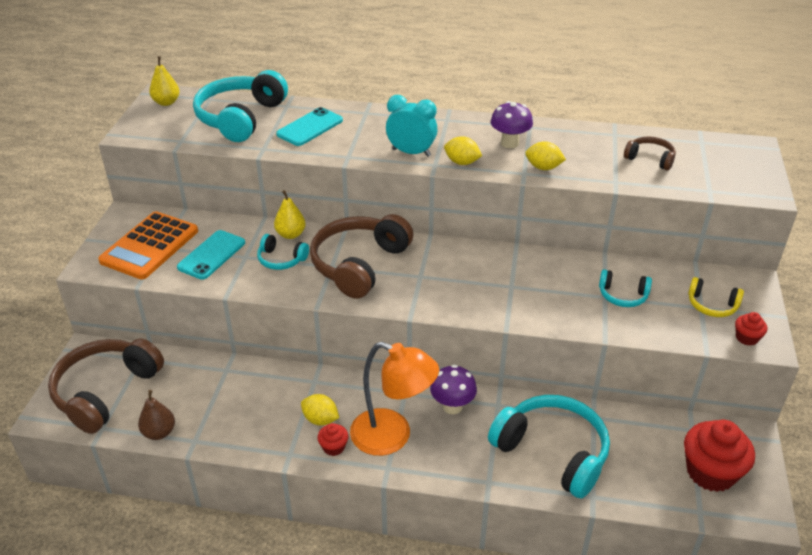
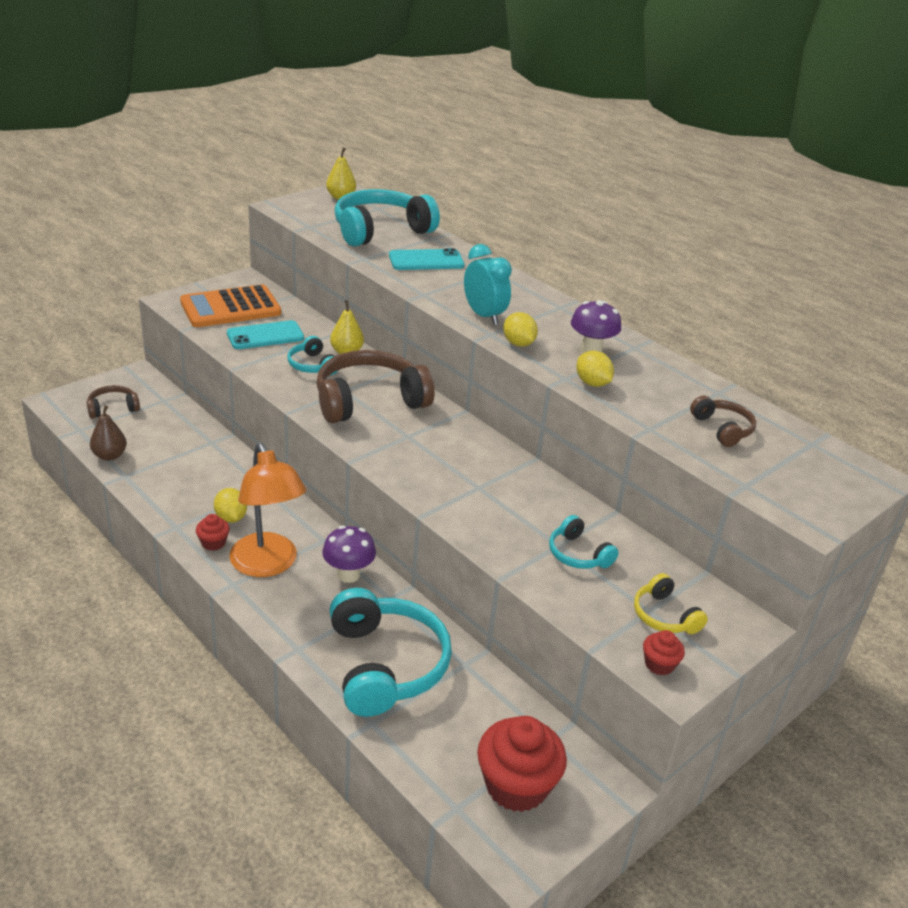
camera: 35 degrees right, 5 degrees down
brown headphones [48,339,164,434] -> brown headphones [87,385,140,418], size x0.49

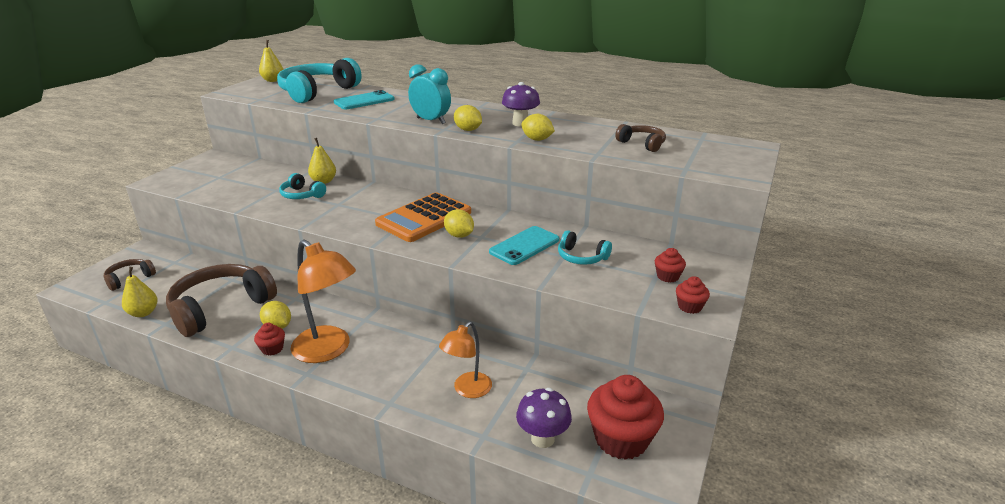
camera: 20 degrees left, 5 degrees down
brown pear [90,405,127,461] -> yellow pear [122,267,158,317]
orange calculator [180,284,281,327] -> orange calculator moved to [375,192,471,242]
turquoise phone [227,320,304,349] -> turquoise phone moved to [489,226,559,265]
brown headphones [317,350,435,423] -> brown headphones moved to [166,264,277,337]
purple mushroom [322,525,376,583] -> purple mushroom moved to [516,388,572,448]
turquoise headphones [330,588,452,717] -> orange lamp [439,322,492,398]
yellow headphones [634,573,708,634] -> red cupcake [655,248,686,283]
none -> yellow lemon [444,209,474,238]

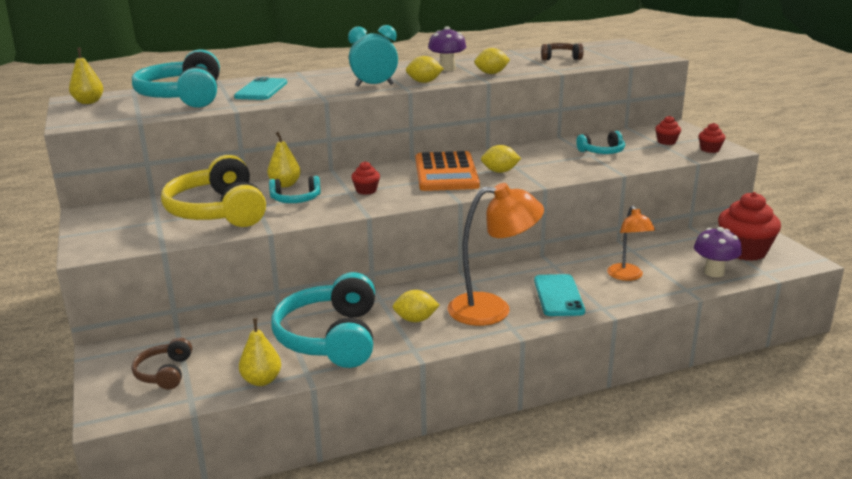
camera: 45 degrees left, 5 degrees down
brown headphones [166,264,277,337] -> turquoise headphones [271,272,375,368]
red cupcake [254,323,285,356] -> red cupcake moved to [351,161,380,195]
turquoise phone [489,226,559,265] -> turquoise phone moved to [534,274,585,316]
none -> yellow headphones [161,155,266,227]

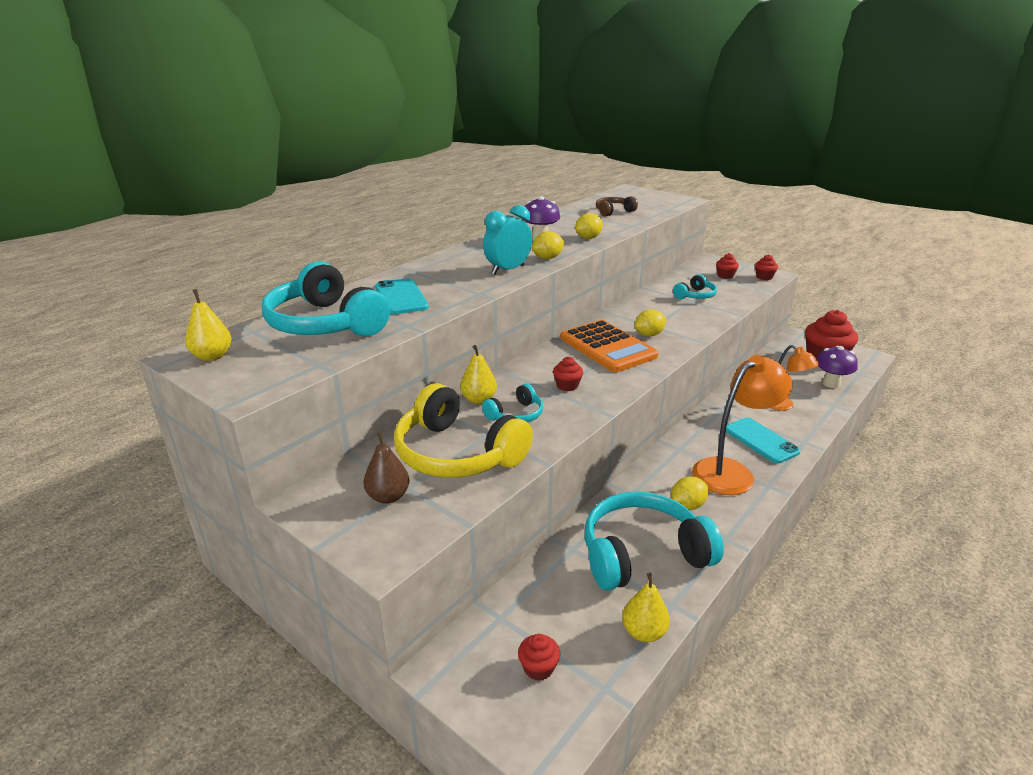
camera: 30 degrees left, 5 degrees up
brown headphones [132,338,192,390] -> red cupcake [518,634,560,681]
turquoise headphones [271,272,375,368] -> turquoise headphones turned 105 degrees clockwise [585,492,724,591]
none -> brown pear [363,432,410,504]

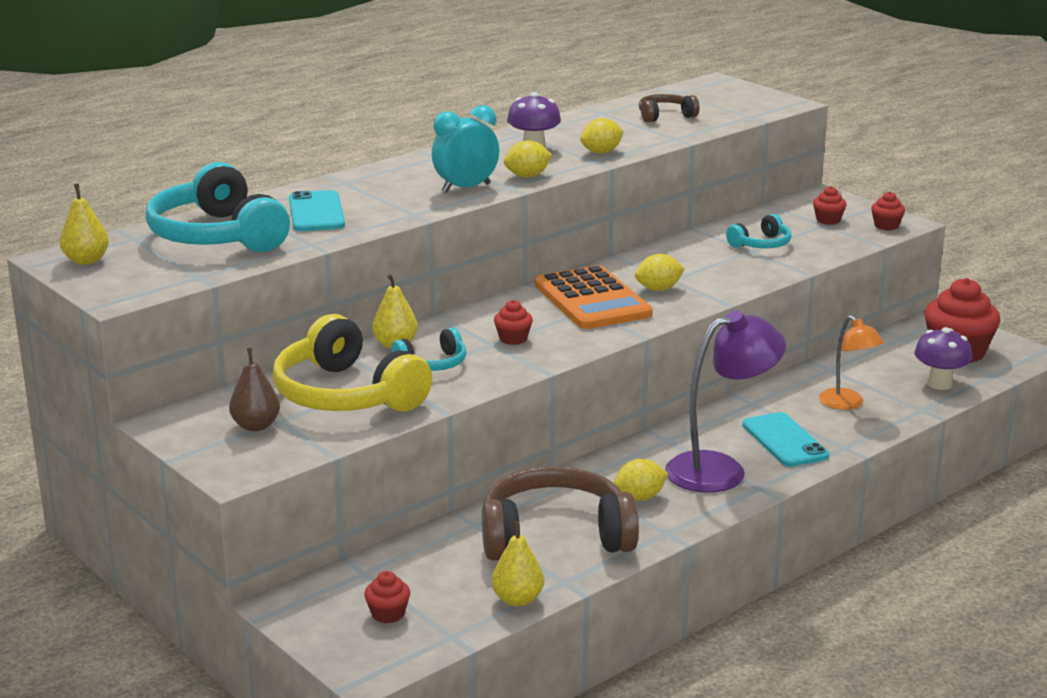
camera: 10 degrees right, 5 degrees down
turquoise headphones [585,492,724,591] -> brown headphones [482,467,639,560]
orange lamp [692,355,793,495] -> purple lamp [665,310,786,493]

